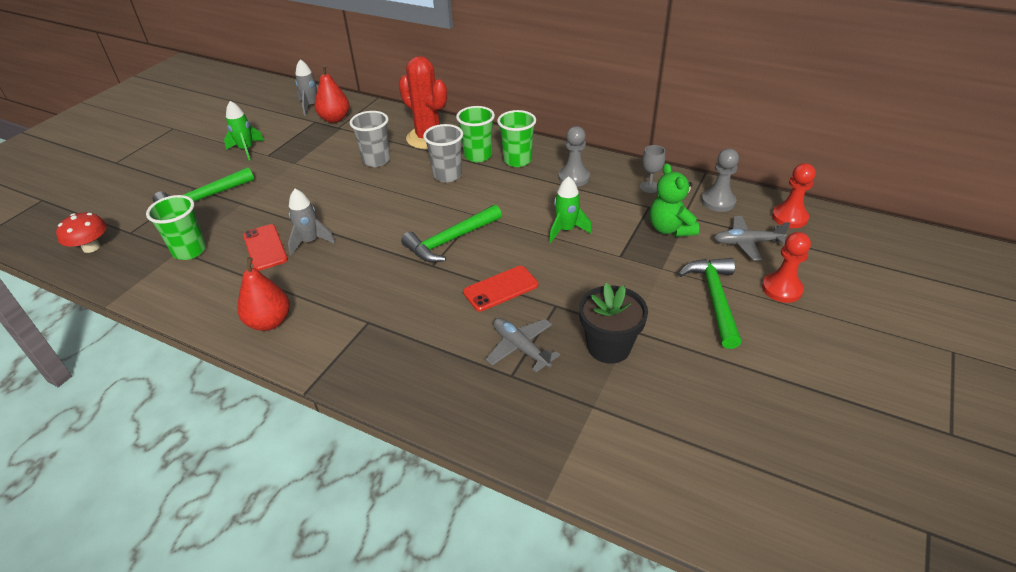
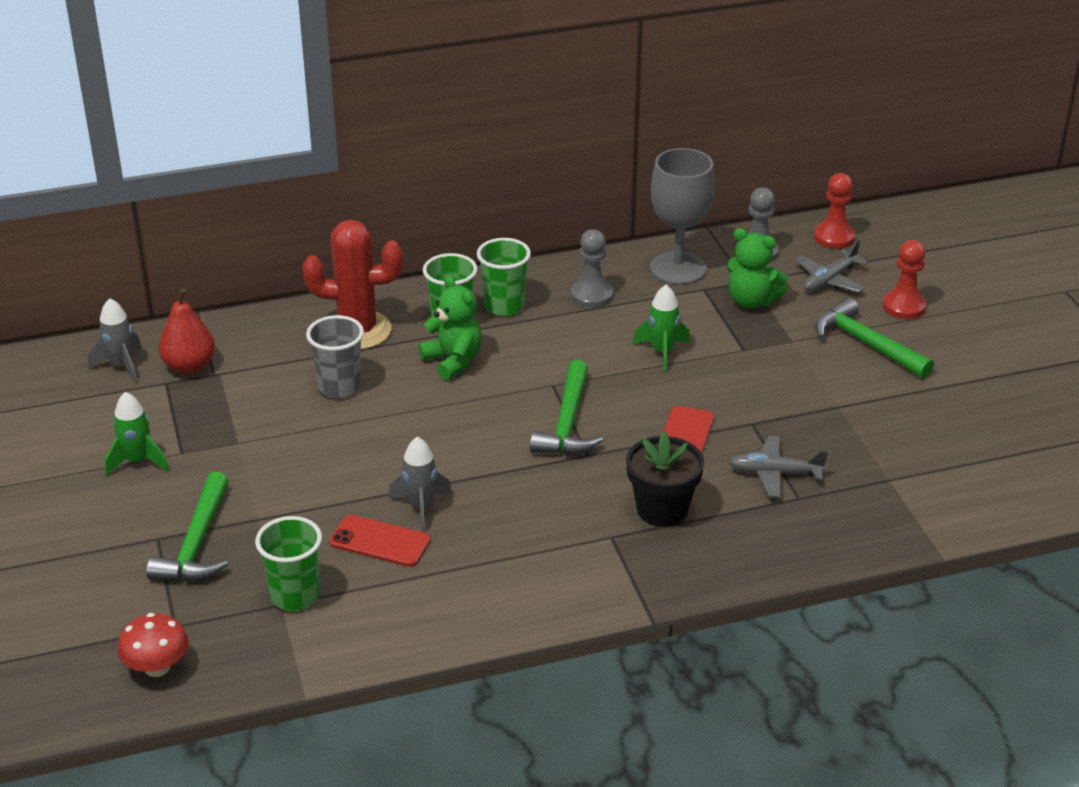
camera: 45 degrees left, 5 degrees down
red pear [237,257,290,331] -> none
grey cup [423,124,463,182] -> green teddy bear [419,276,482,380]
black flower pot [579,283,648,364] -> black flower pot moved to [626,431,704,527]
grey goblet [640,145,665,193] -> grey goblet [650,148,715,285], size x2.22

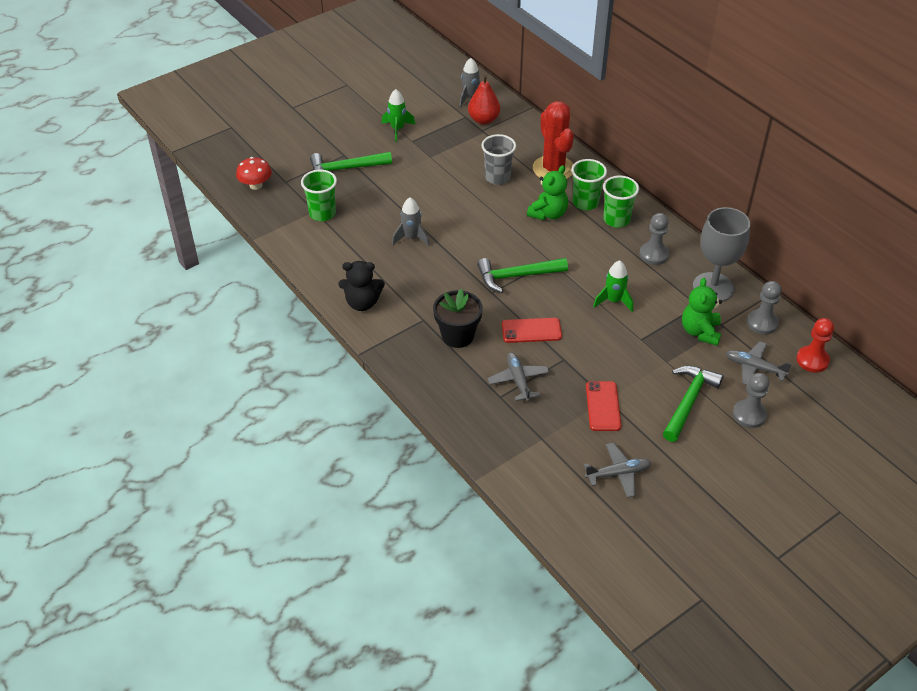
camera: 70 degrees right, 10 degrees up
red phone [329,515,431,567] -> red phone moved to [586,381,621,431]
red pawn [883,240,927,319] -> grey pawn [733,373,769,428]
none -> black teddy bear [339,261,385,311]
none -> grey plane [584,443,651,498]

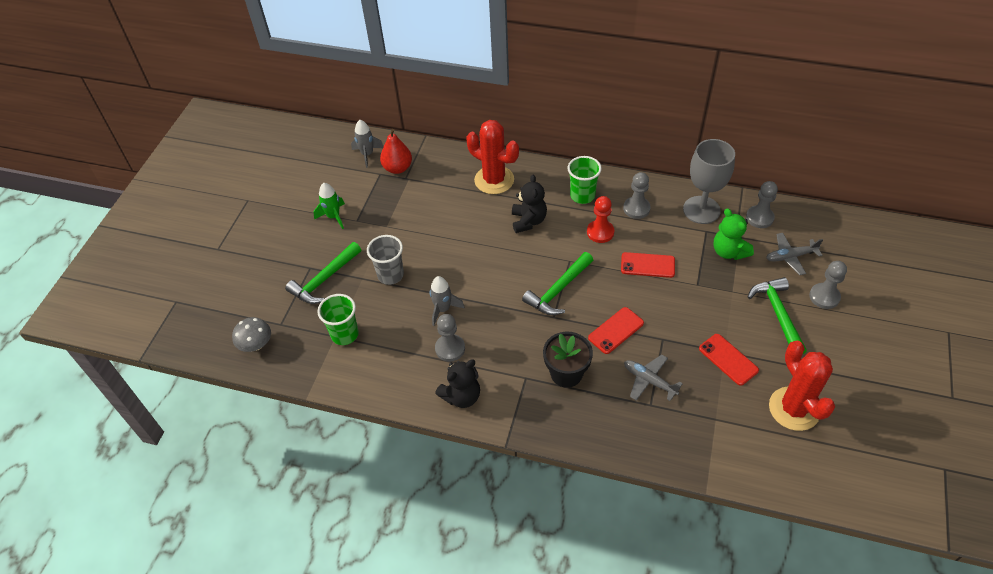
camera: 35 degrees left, 5 degrees up
red mushroom [236,157,272,190] -> grey mushroom [232,317,271,352]
grey cup [481,134,516,185] -> grey cup moved to [367,235,404,285]
green teddy bear [527,165,568,220] -> black teddy bear [512,175,547,233]
green cup [571,159,607,210] -> none
grey plane [584,443,651,498] -> red cactus [769,341,835,431]
green rocket [593,260,633,312] -> red phone [621,252,675,278]
red pawn [796,318,834,372] -> red pawn moved to [587,196,614,243]
none -> grey pawn [435,314,465,362]

